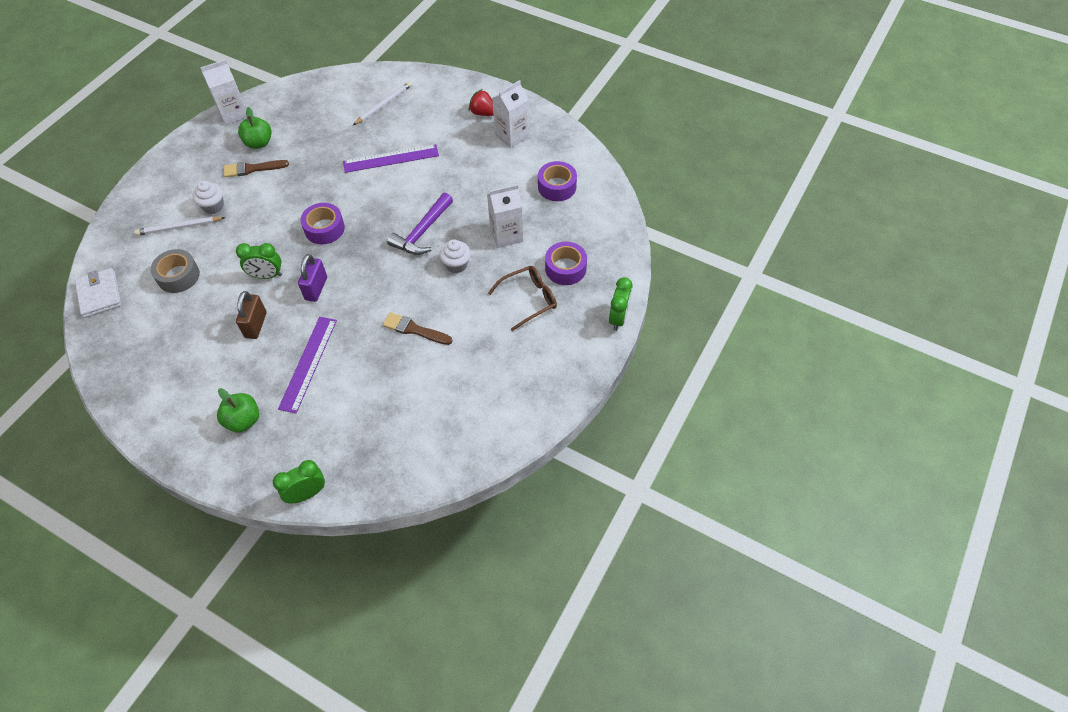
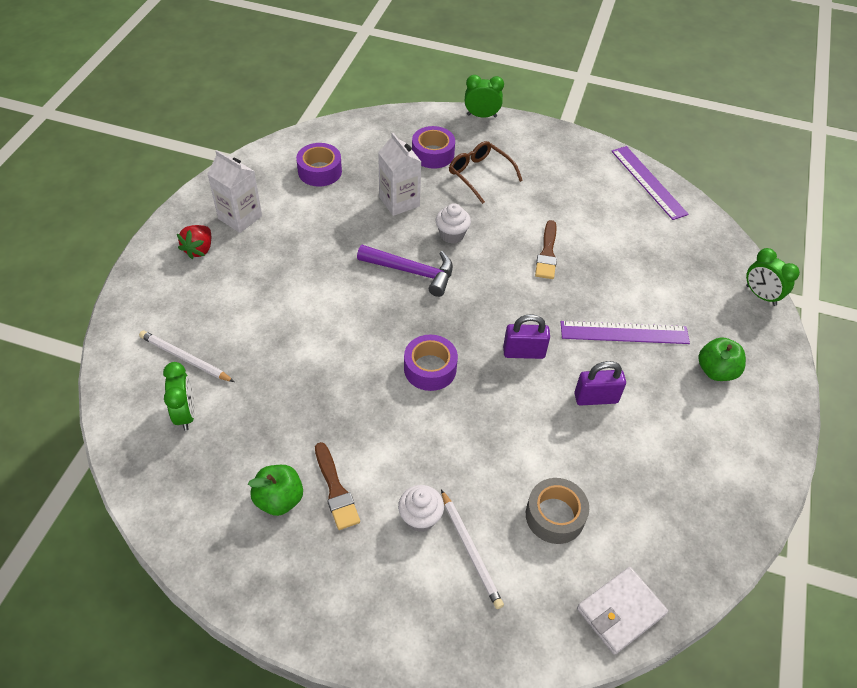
camera: 105 degrees left, 5 degrees down
white carton [200,59,247,125] -> none
green clock [236,243,282,279] -> green clock moved to [163,362,195,431]
brown padlock [236,291,266,339] -> purple padlock [574,361,626,406]
purple ruler [343,144,439,173] -> purple ruler moved to [611,146,689,220]

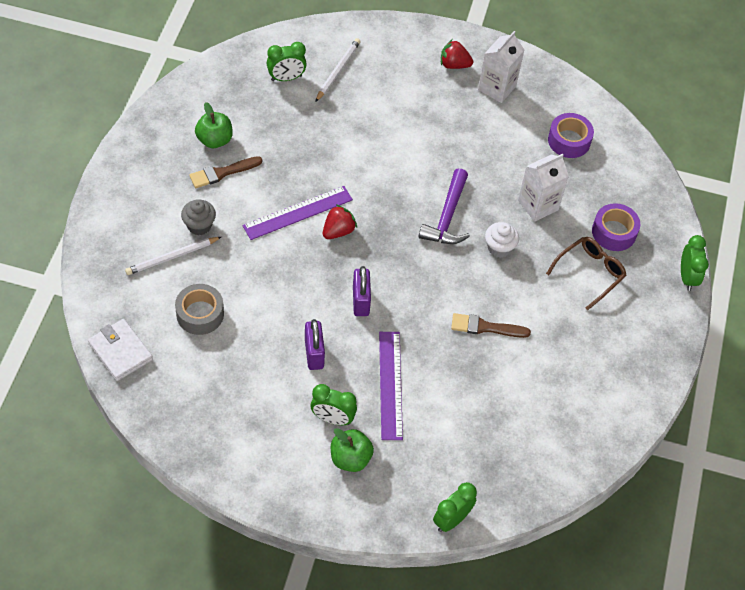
camera: 85 degrees right, 5 degrees up
white cupcake [398,485,444,532] -> grey cupcake [181,199,216,235]
purple tape [404,335,458,391] -> red strawberry [323,204,357,239]
purple ruler [611,146,689,220] -> purple ruler moved to [242,186,353,240]
none -> green clock [310,384,357,425]

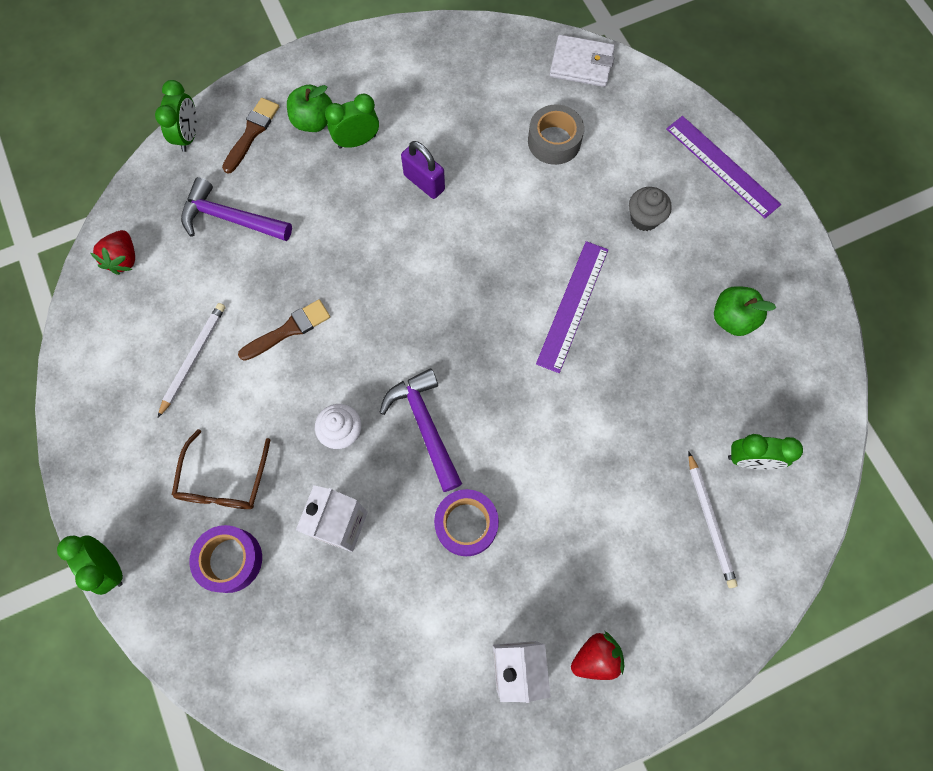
camera: 145 degrees right, 15 degrees up
white pencil [125,237,221,275] -> white pencil moved to [158,303,226,417]
brown brush [189,156,262,188] -> brown brush moved to [222,98,279,174]
green clock [267,42,307,81] -> green clock turned 120 degrees counterclockwise [728,434,803,470]
red strawberry [323,204,357,239] -> red strawberry moved to [91,230,135,275]
purple padlock [353,266,371,316] -> none
purple ruler [379,332,403,440] -> purple ruler moved to [666,116,781,218]
purple tape [548,113,594,158] -> purple tape moved to [434,489,499,556]
none -> purple hammer [181,177,292,241]

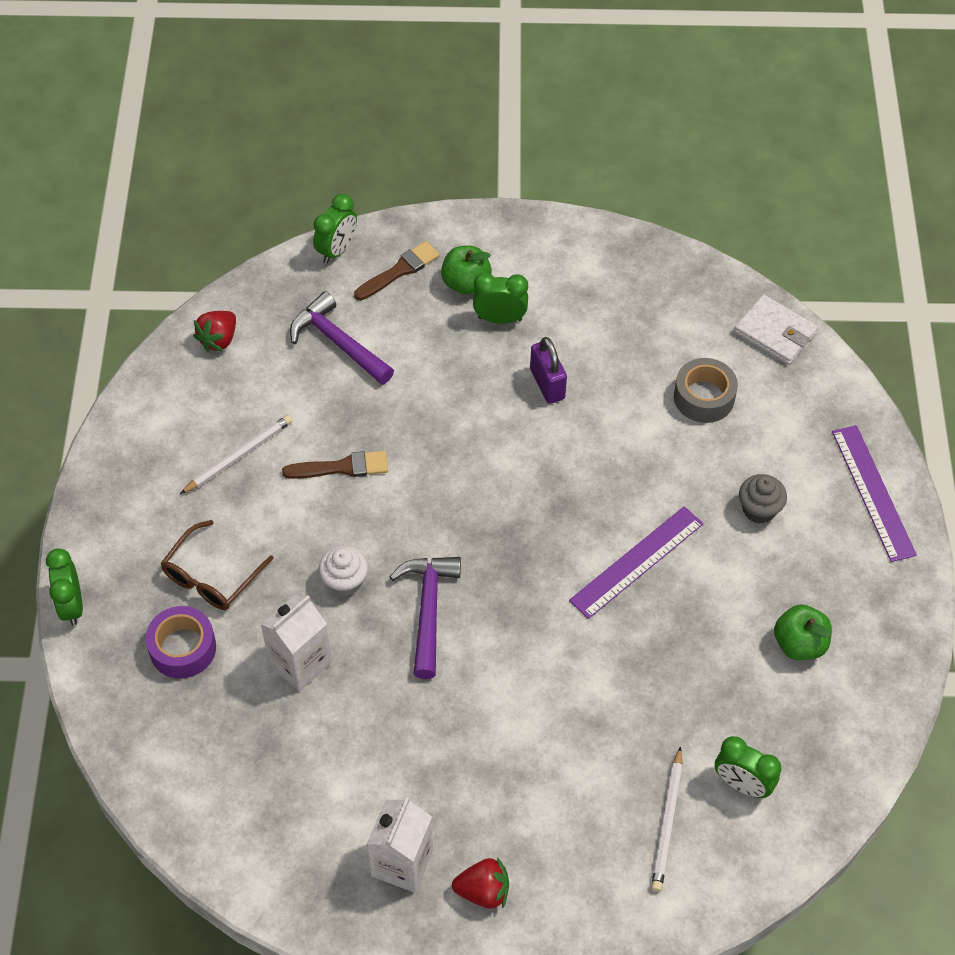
camera: 25 degrees right, 15 degrees down
purple tape [434,489,499,556] -> none

